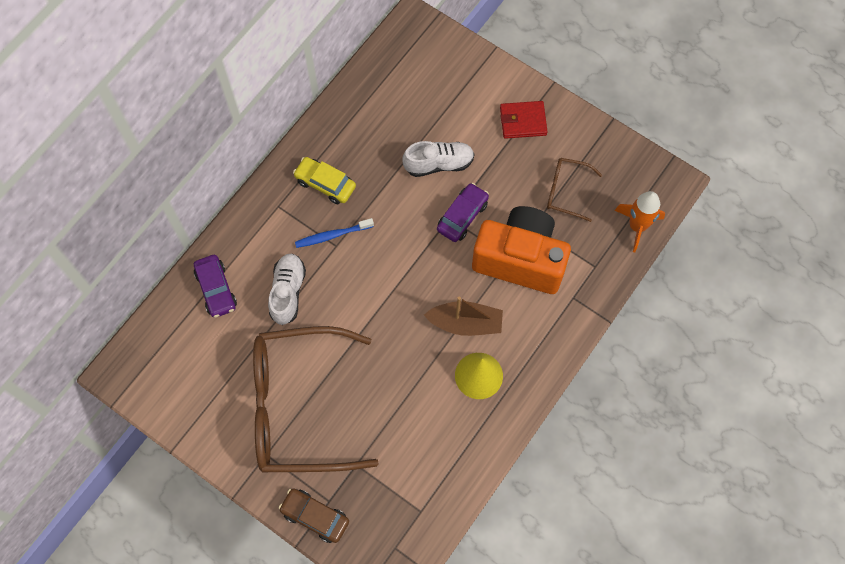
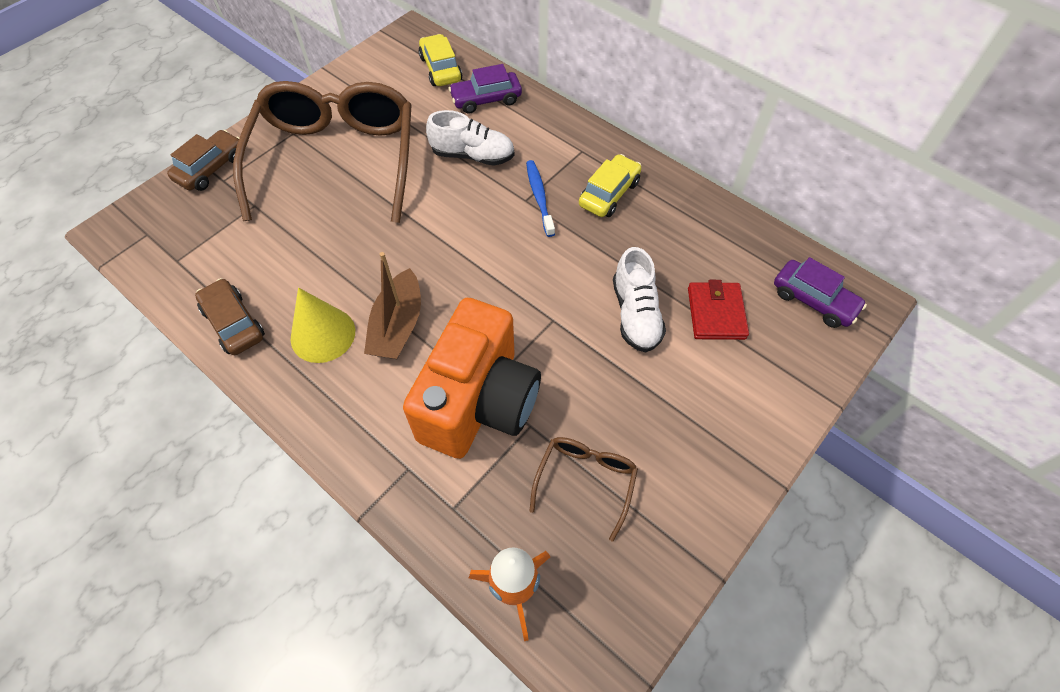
camera: 95 degrees right, 10 degrees down
purple car [437,183,489,242] -> purple car moved to [774,257,867,328]
red wallet [500,101,548,139] -> red wallet moved to [688,280,749,340]
none -> brown car [195,278,265,355]
none -> yellow car [418,34,462,86]

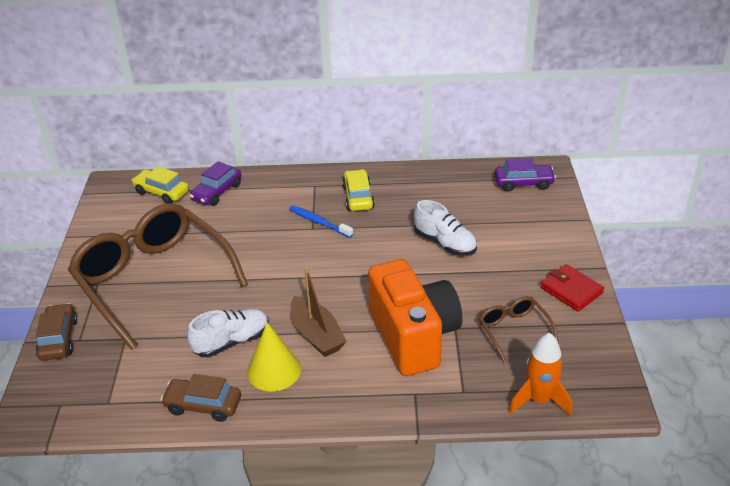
camera: 40 degrees left, 20 degrees down
white shoe [426,110,514,166] -> white shoe moved to [187,309,269,357]
red wallet [688,280,749,340] -> red wallet moved to [540,264,604,312]

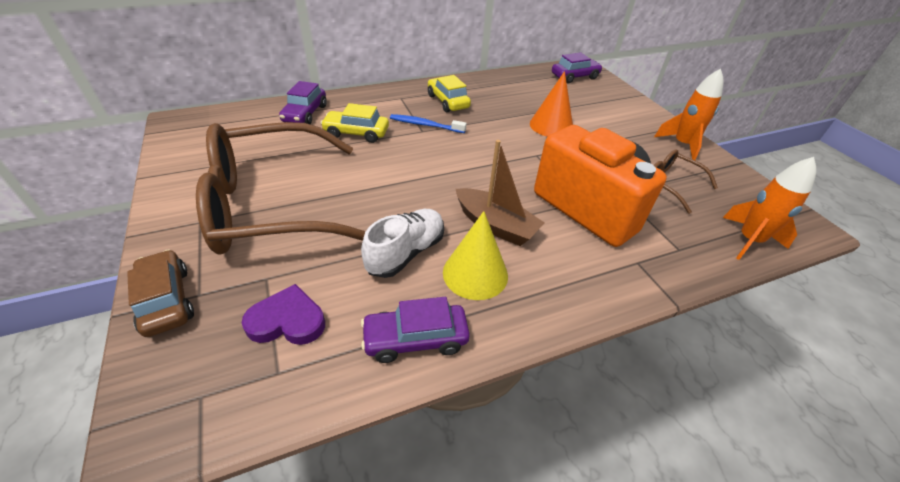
camera: 25 degrees left, 5 degrees up
brown glasses [68,203,248,350] -> brown glasses turned 45 degrees counterclockwise [196,122,366,255]
yellow car [132,166,189,204] -> yellow car moved to [320,103,389,143]
brown car [160,374,241,422] -> purple car [361,297,470,363]
white shoe [414,200,477,256] -> orange cone [530,71,573,137]
red wallet [540,264,604,312] -> orange rocket [654,69,724,160]
none -> purple heart [241,284,325,345]

